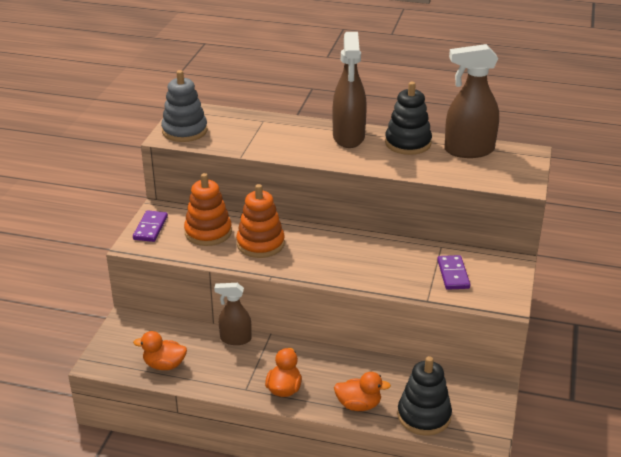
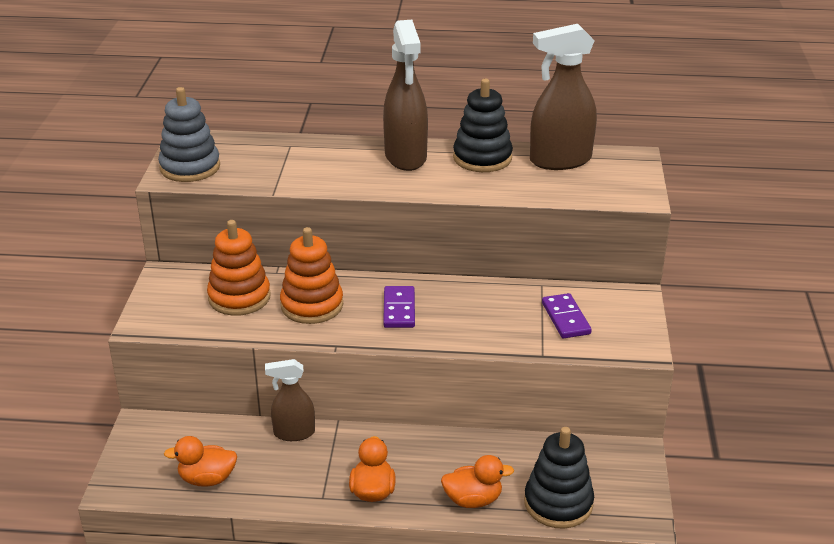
camera: 10 degrees left, 0 degrees up
purple domino [133,210,168,242] -> purple domino moved to [383,286,415,328]

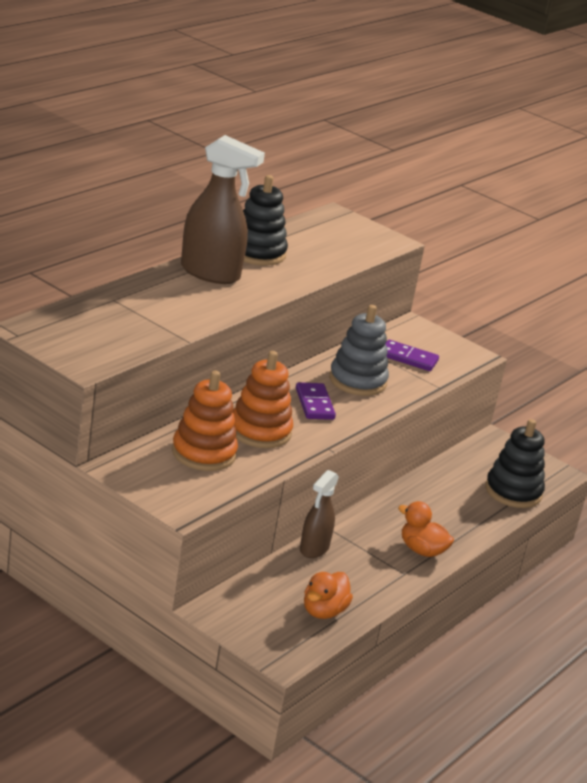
camera: 60 degrees left, 5 degrees down
grey stacking toy [158,87,220,182] -> grey stacking toy moved to [329,305,389,396]
purple domino [383,286,415,328] -> purple domino turned 45 degrees clockwise [296,382,336,420]
orange duck [441,455,514,508] -> none
brown spray bottle [530,24,597,170] -> none

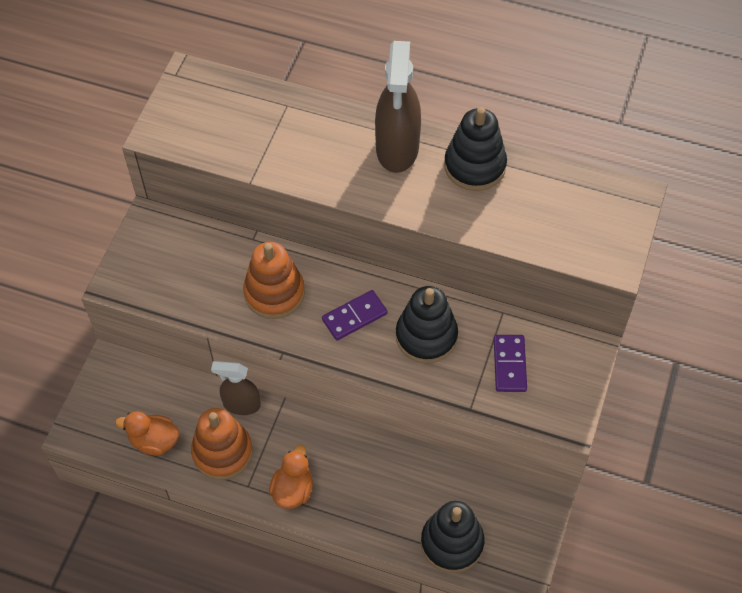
camera: 75 degrees right, 30 degrees up
orange stacking toy [172,370,238,471] -> orange stacking toy moved to [191,408,253,480]
grey stacking toy [329,305,389,396] -> black stacking toy [396,286,458,363]

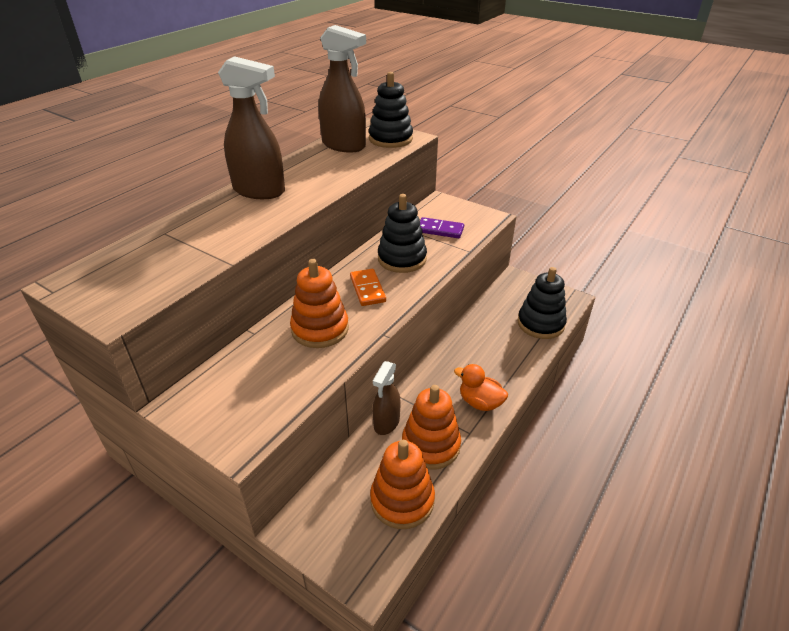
camera: 75 degrees left, 20 degrees down
orange duck [115,411,179,456] -> orange stacking toy [370,440,435,529]
purple domino [322,290,387,341] -> orange domino [350,269,386,306]
black stacking toy [444,107,507,191] -> black stacking toy moved to [369,72,413,148]
none -> brown spray bottle [319,25,366,153]

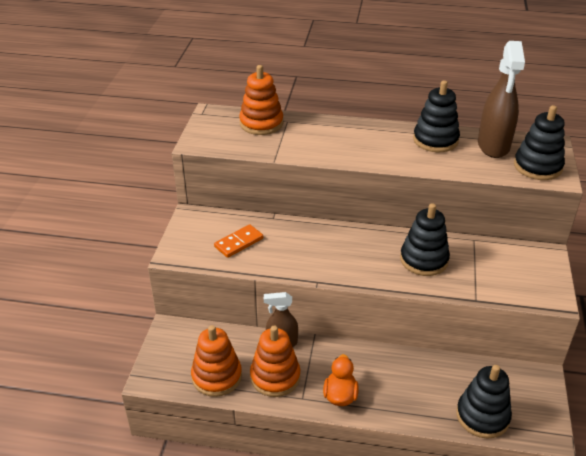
camera: 65 degrees right, 0 degrees up
brown spray bottle [218,56,285,199] -> none
orange stacking toy [290,259,349,348] -> orange stacking toy moved to [239,65,283,135]
orange domino [350,269,386,306] -> orange domino moved to [214,224,263,258]
purple domino [420,217,464,238] -> none
none -> black stacking toy [413,80,460,152]

